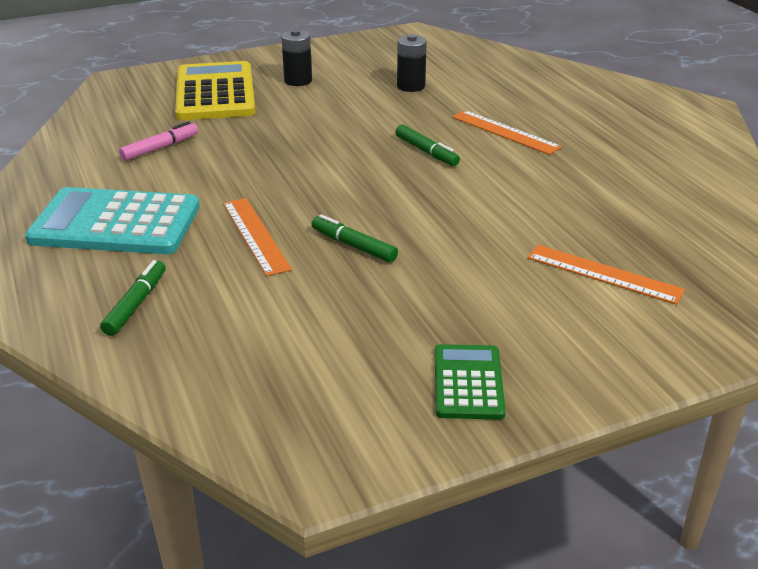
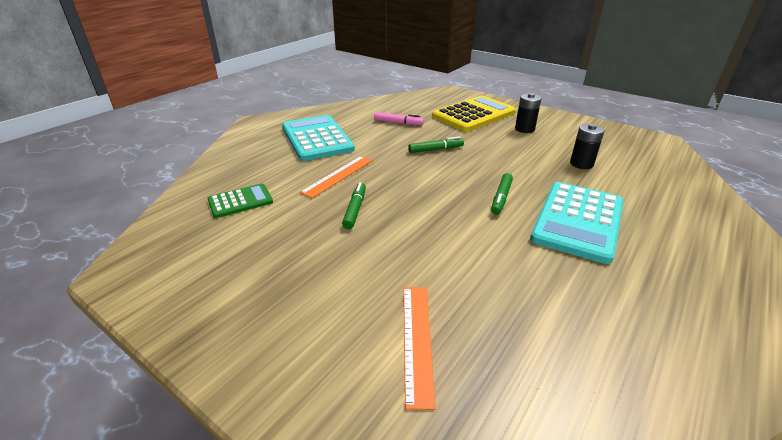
camera: 60 degrees right, 0 degrees up
green marker [100,260,166,336] -> green marker moved to [408,137,464,153]
green calculator [435,344,506,420] -> green calculator moved to [207,184,273,218]
orange ruler [452,110,562,155] -> turquoise calculator [530,182,624,264]

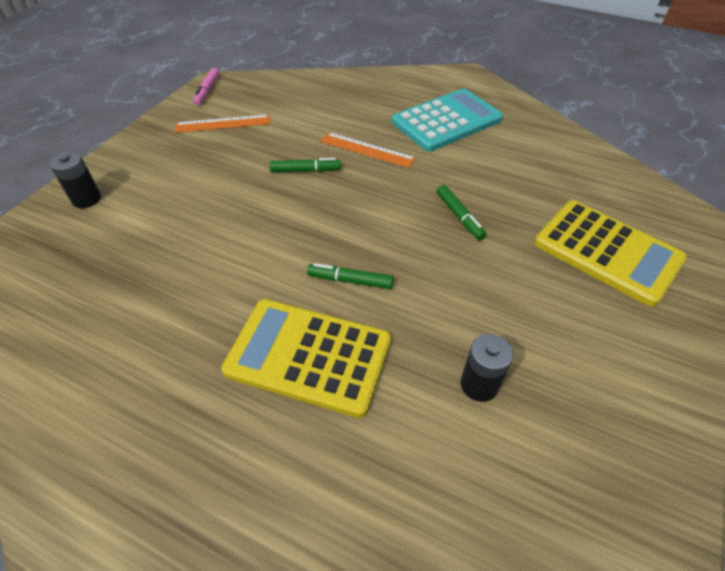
camera: 80 degrees right, 15 degrees up
green calculator [207,184,273,218] -> none
pink marker [374,112,424,125] -> pink marker moved to [193,68,219,106]
orange ruler [404,287,436,410] -> orange ruler moved to [175,114,270,133]
black battery [515,93,542,133] -> black battery moved to [49,151,101,208]
turquoise calculator [530,182,624,264] -> yellow calculator [221,299,391,418]

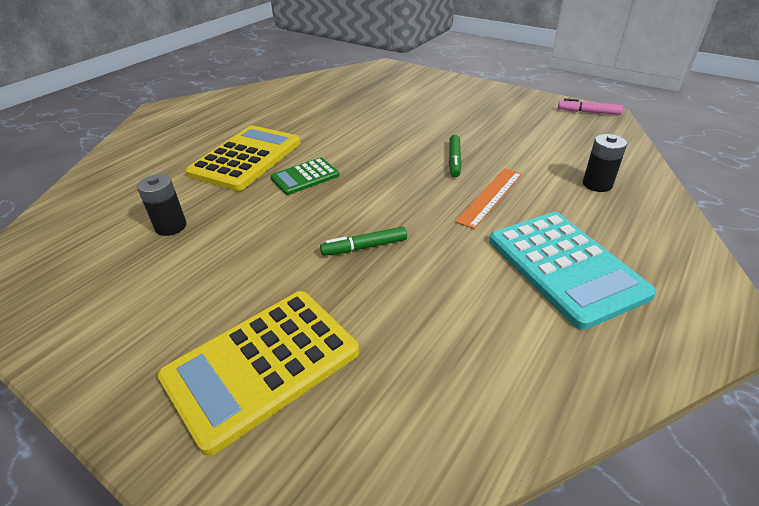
camera: 100 degrees right, 10 degrees down
black battery [49,151,101,208] -> black battery moved to [583,134,627,192]
orange ruler [175,114,270,133] -> none
green marker [307,263,394,289] -> green calculator [270,158,339,195]

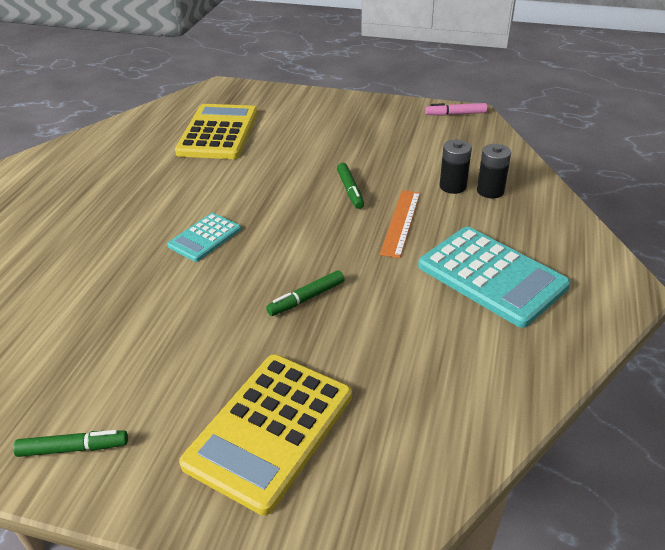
camera: 20 degrees left, 0 degrees up
black battery [137,174,187,236] -> black battery moved to [440,140,472,194]
yellow calculator [186,125,300,191] -> yellow calculator moved to [175,104,258,159]
green calculator [270,158,339,195] -> turquoise calculator [167,213,241,262]
none -> green marker [13,430,128,457]

